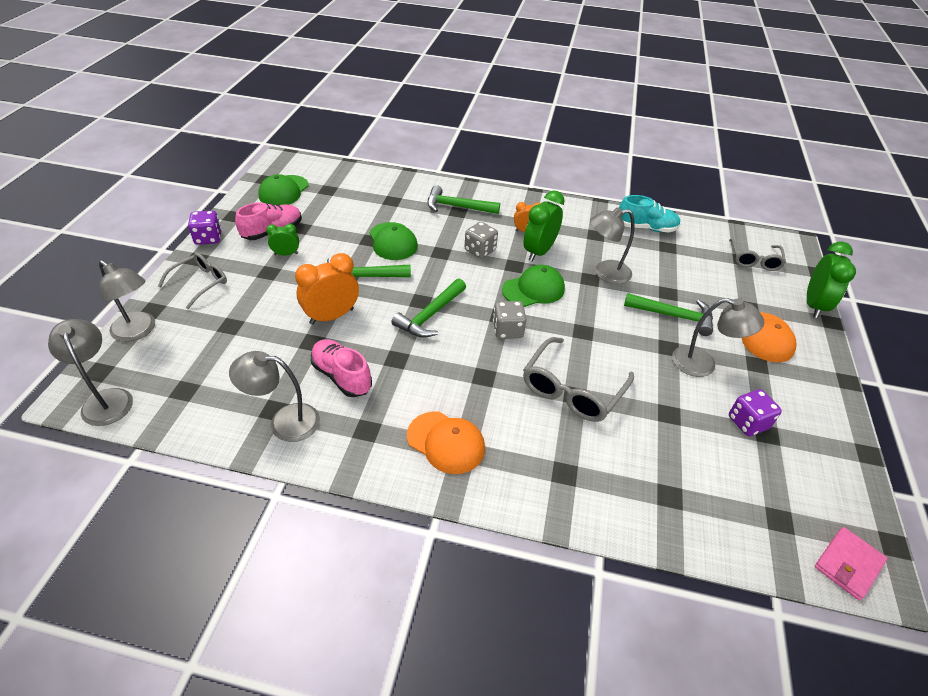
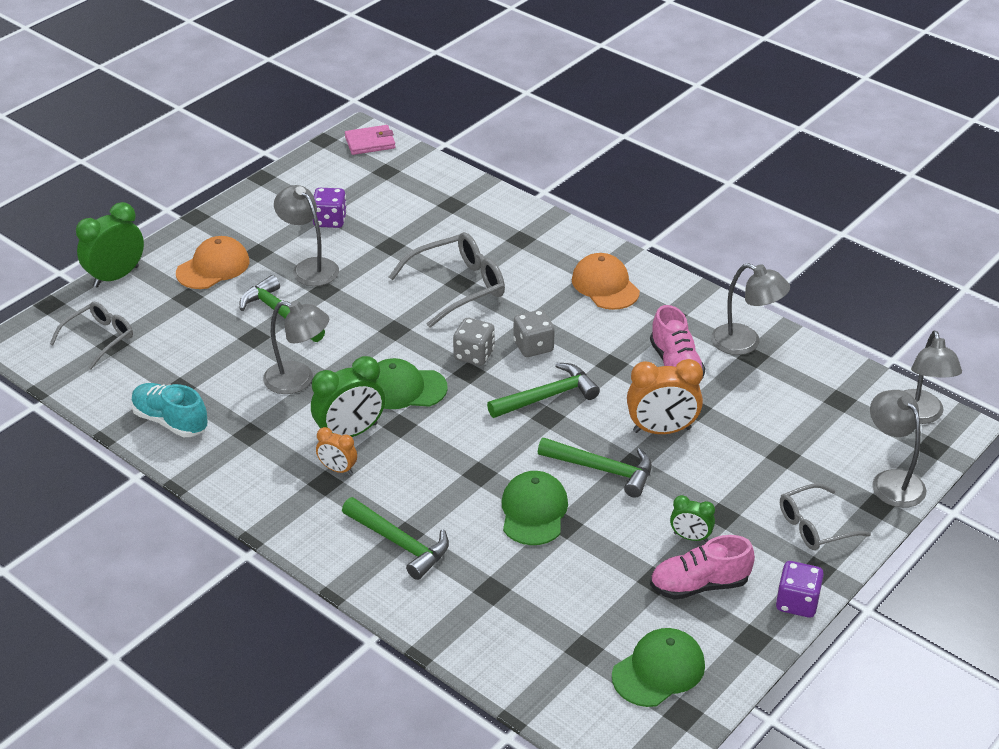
camera: 150 degrees left, 5 degrees down
grey dice [465,222,498,259] -> grey dice moved to [513,310,555,357]

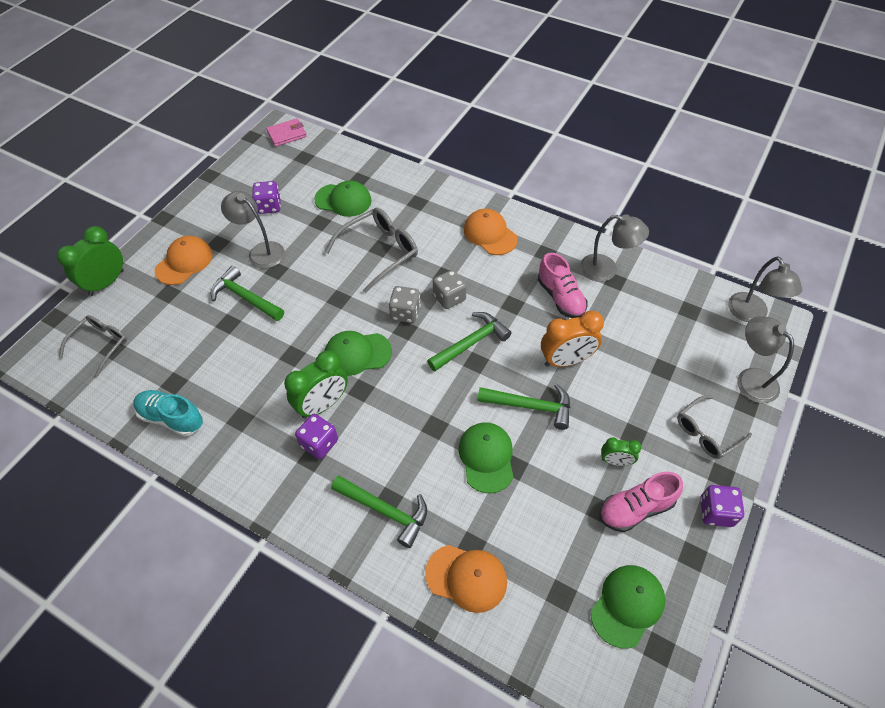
camera: 10 degrees left, 15 degrees up
grey lamp [263,300,329,394] -> none
orange clock [316,427,357,475] -> purple dice [295,414,338,459]
none -> green cap [314,180,371,217]
none -> orange cap [425,545,507,613]

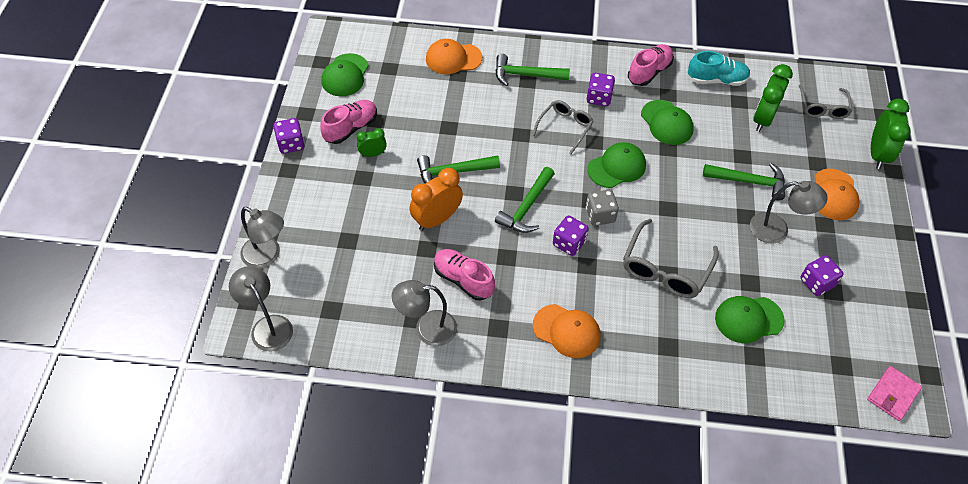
camera: 155 degrees right, 0 degrees up
green clock [284,350,348,419] -> green clock moved to [753,64,793,132]
grey dice [433,270,467,309] -> purple dice [553,215,589,256]
green cap [459,422,514,493] -> green cap moved to [641,100,694,145]
grey glasses [677,395,752,459] -> grey glasses moved to [532,100,594,154]
none -> pink shoe [628,44,674,86]

